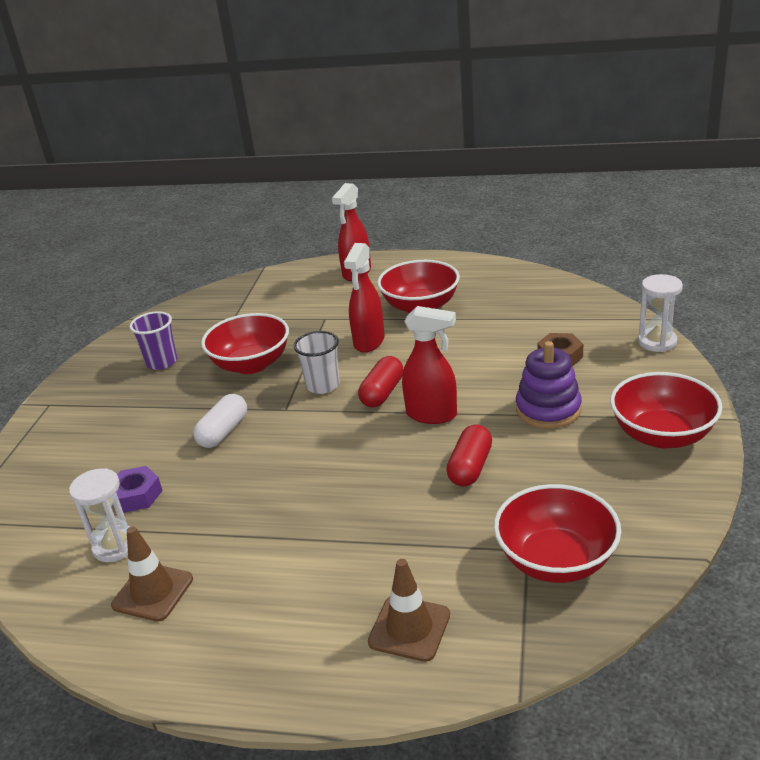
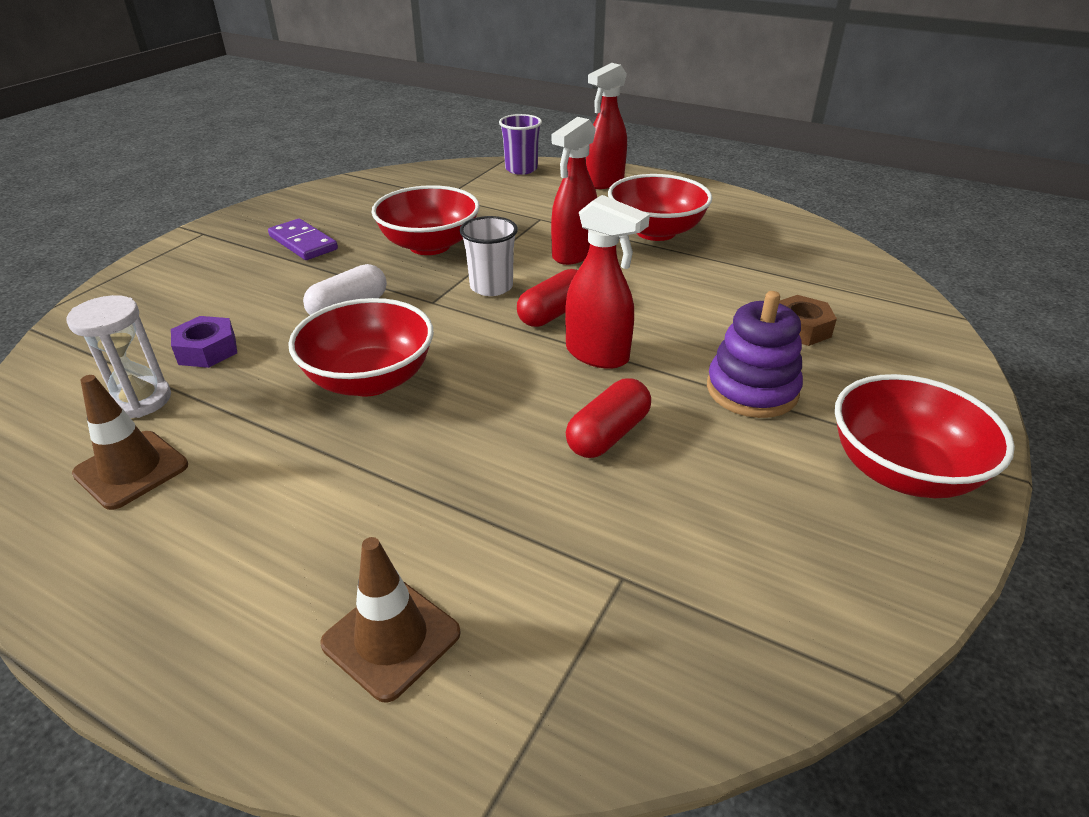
camera: 15 degrees right, 5 degrees up
purple cup [130,311,177,370] -> purple cup moved to [499,114,542,175]
red bowl [494,484,621,583] -> red bowl moved to [288,298,433,397]
white hourglass [638,274,683,352] -> none
none -> purple domino [268,219,338,260]

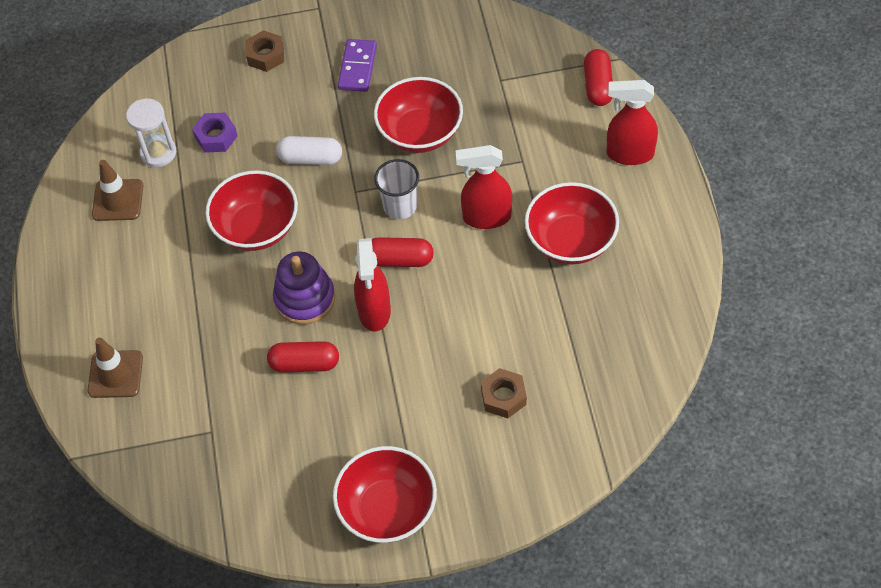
camera: 55 degrees right, 20 degrees up
purple cup [499,114,542,175] -> red capsule [584,49,613,106]
purple stacking toy [707,291,803,418] -> purple stacking toy moved to [273,252,335,325]
none -> brown nut [246,30,284,72]

